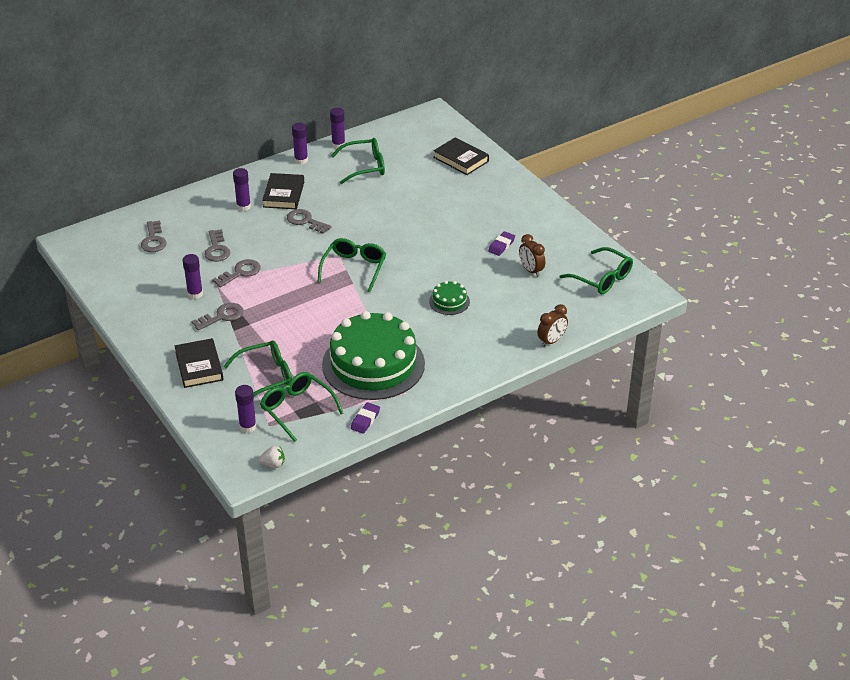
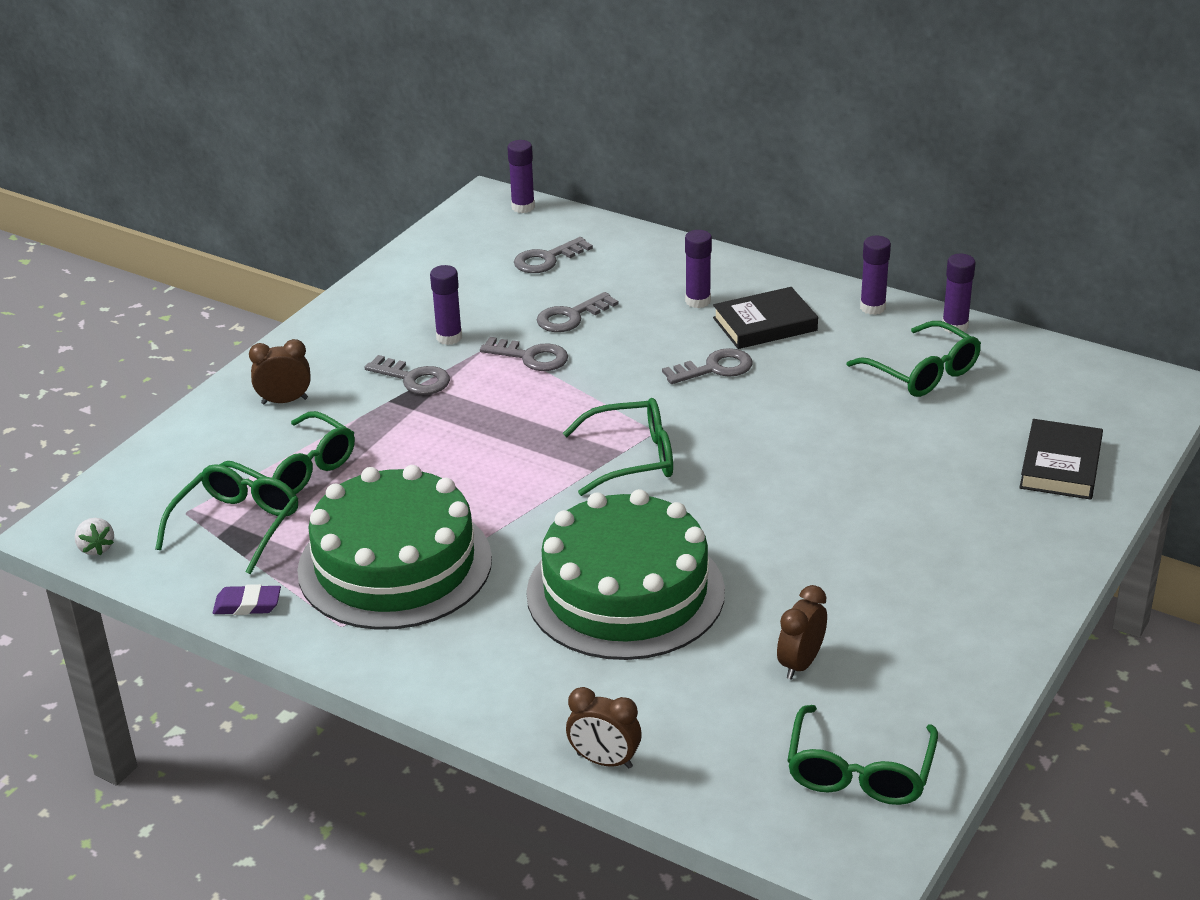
camera: 65 degrees right, 5 degrees down
black book [175,338,223,388] -> brown clock [249,339,311,404]
purple glue stick [235,385,256,433] -> purple glue stick moved to [507,140,535,213]
grey key [287,209,332,234] -> grey key turned 60 degrees clockwise [662,348,752,384]
green cake [429,281,470,315] -> green cake [526,489,725,660], size x2.39
purple eraser [488,231,515,256] -> none

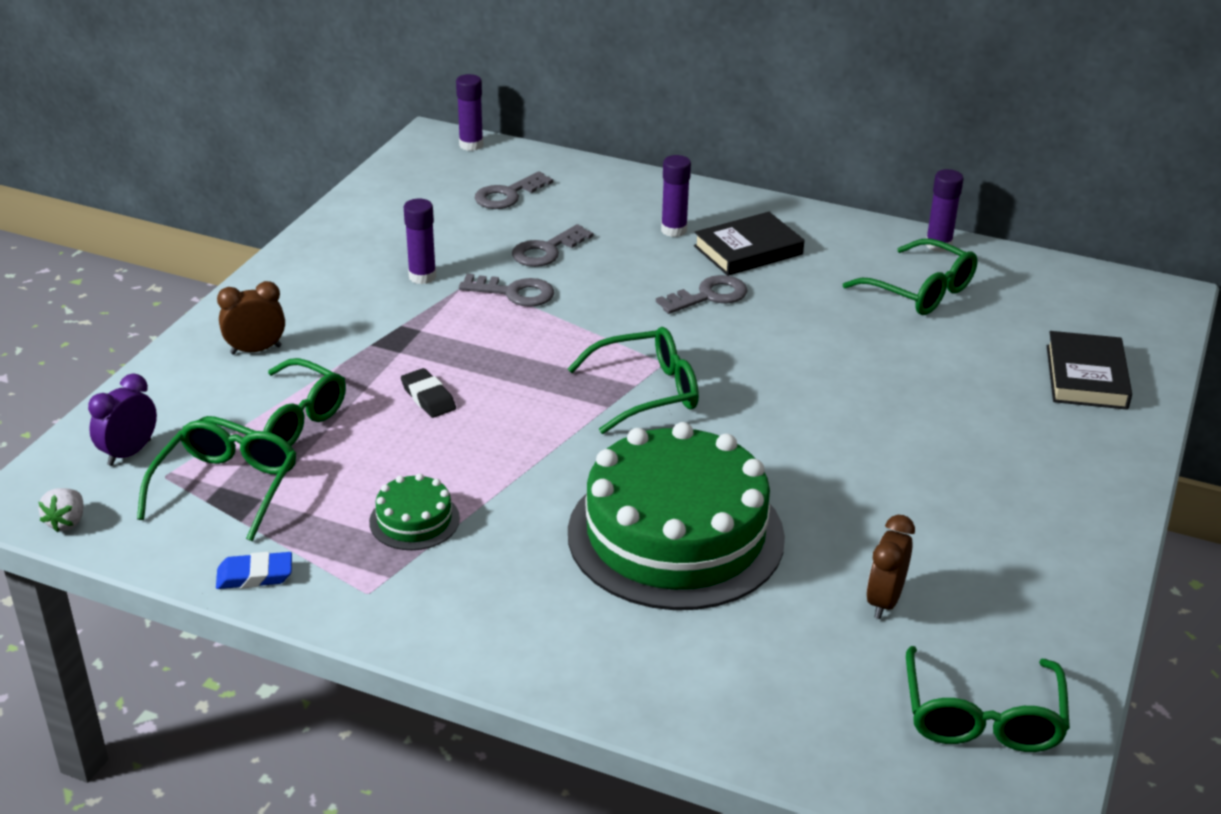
camera: 10 degrees left, 0 degrees up
white strawberry [75,518,114,556] -> white strawberry turned 45 degrees clockwise [38,488,83,532]
purple eraser [213,584,281,615] -> blue eraser [216,552,292,589]
green cake [297,465,492,630] -> green cake [369,473,460,550], size x0.42
grey key [364,355,450,395] -> none
brown clock [566,687,642,769] -> none
purple glue stick [860,236,891,315] -> none
none -> purple clock [88,373,157,466]
none -> black eraser [401,368,456,418]

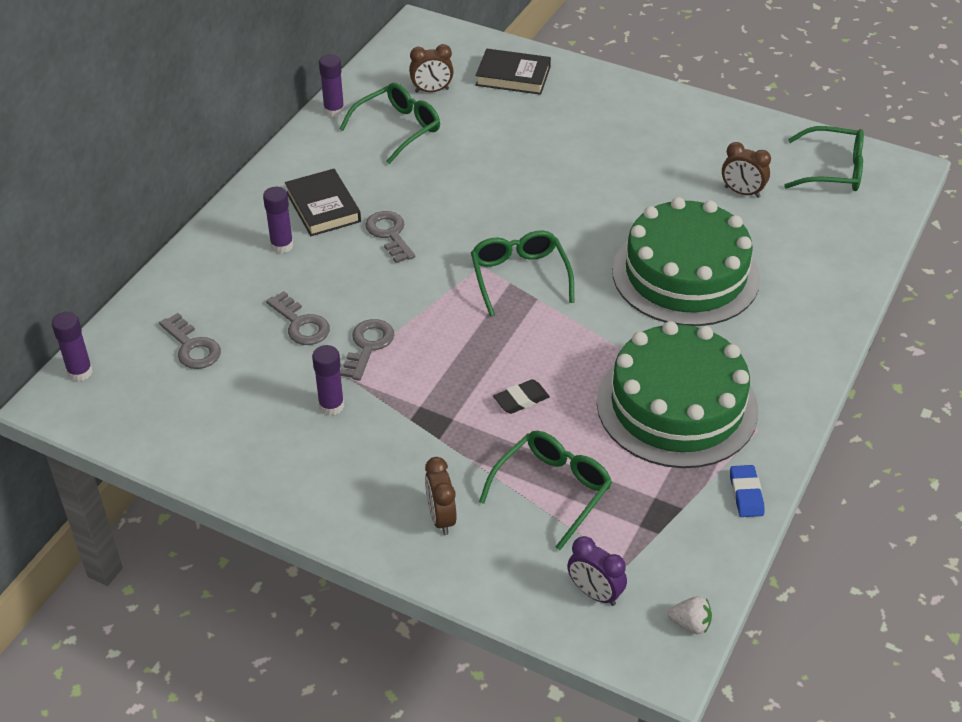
camera: 85 degrees left, 10 degrees up
green glasses [137,420,297,541] -> none
green cake [369,473,460,550] -> green cake [597,321,758,468], size x2.39
none -> brown clock [409,44,454,93]

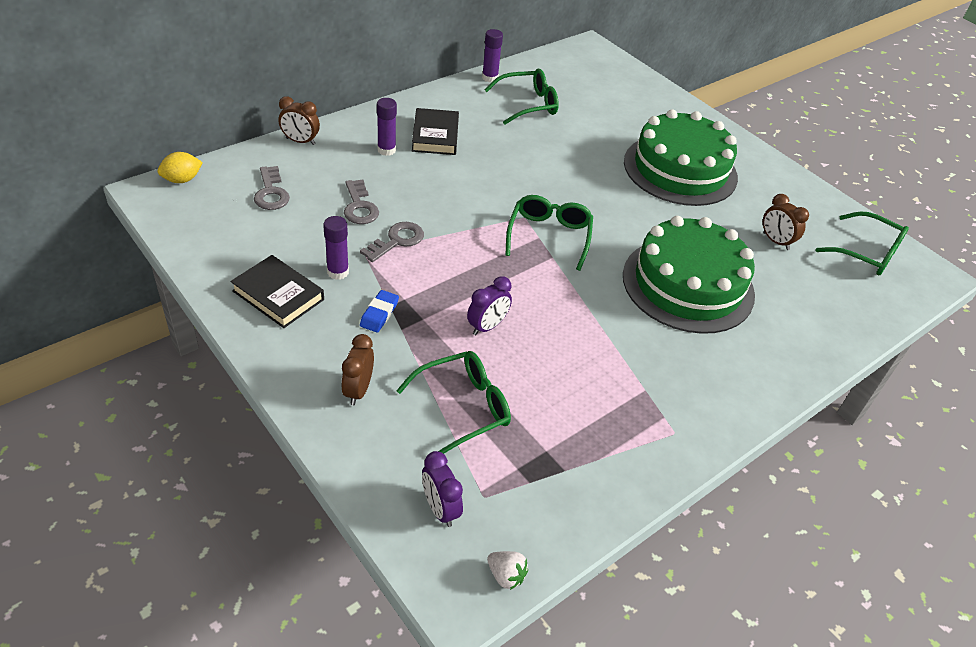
camera: 20 degrees right, 0 degrees up
purple glue stick [52,312,93,382] -> yellow lemon [158,152,203,183]
grey key [365,211,415,263] -> none
brown clock [409,44,454,93] -> brown clock moved to [279,96,320,145]
black book [475,49,551,95] -> black book moved to [230,255,324,328]
black eraser [493,379,550,414] -> purple clock [467,276,512,335]
green cake [597,321,758,468] -> green cake moved to [624,109,738,206]
blue eraser [730,465,764,517] -> blue eraser moved to [360,290,399,333]

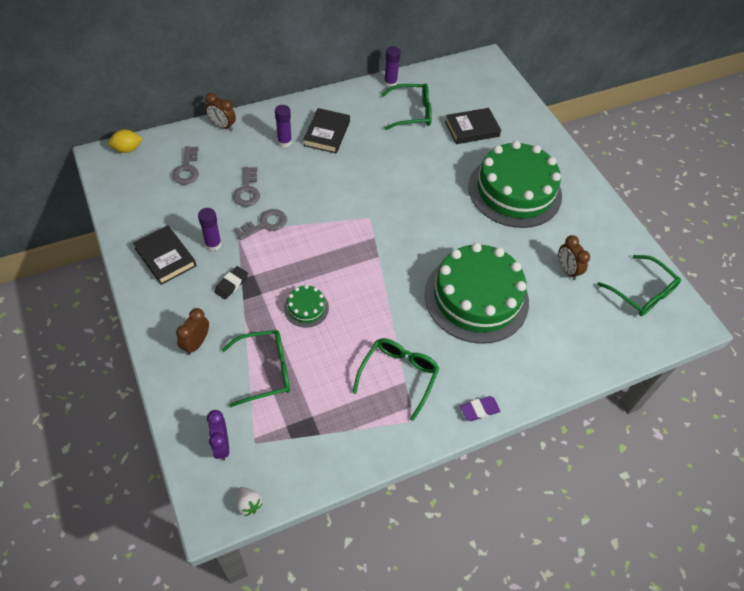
camera: 15 degrees right, 10 degrees up
blue eraser [360,290,399,333] -> black eraser [214,266,248,299]
purple clock [467,276,512,335] -> green cake [284,285,329,327]
green glasses [505,195,593,271] -> green glasses moved to [352,338,440,421]
none -> black book [445,108,501,144]
none -> purple eraser [460,396,500,421]

